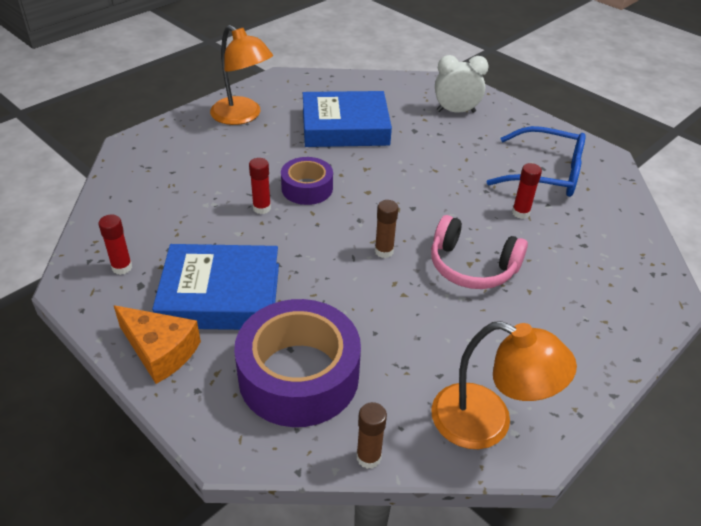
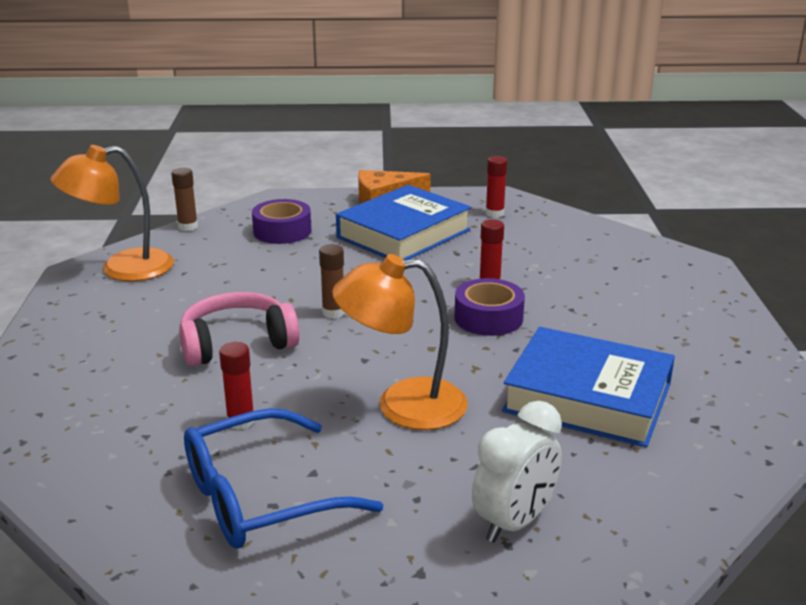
camera: 135 degrees right, 15 degrees down
orange lamp [210,25,273,125] -> orange lamp moved to [332,254,468,430]
purple tape [234,299,361,427] -> purple tape [252,199,311,244], size x0.56
blue book [303,91,392,147] -> blue book turned 75 degrees clockwise [502,327,675,447]

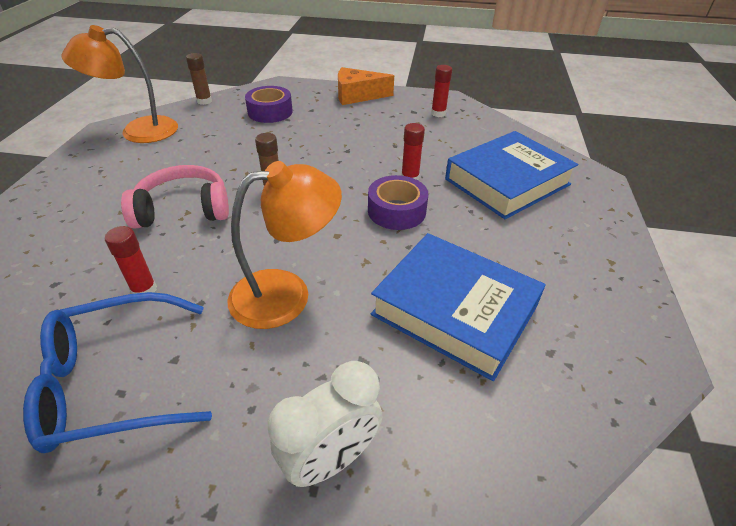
camera: 10 degrees right, 15 degrees up
orange lamp [332,254,468,430] -> orange lamp turned 150 degrees clockwise [227,161,342,329]
blue book [336,185,471,261] -> blue book moved to [445,131,578,219]

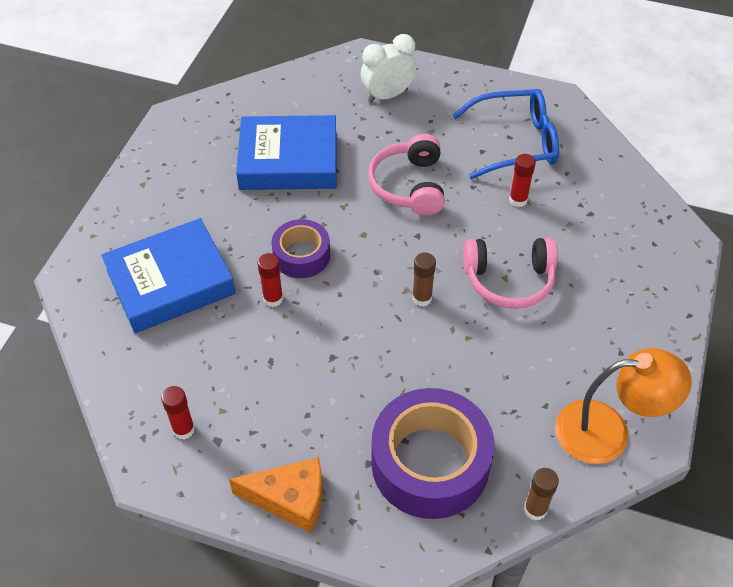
camera: 170 degrees left, 10 degrees up
orange lamp [227,161,342,329] -> pink headphones [368,134,445,215]
purple tape [245,86,293,123] -> purple tape [371,388,495,519], size x1.78
blue book [371,233,546,381] -> blue book turned 45 degrees counterclockwise [236,115,337,190]

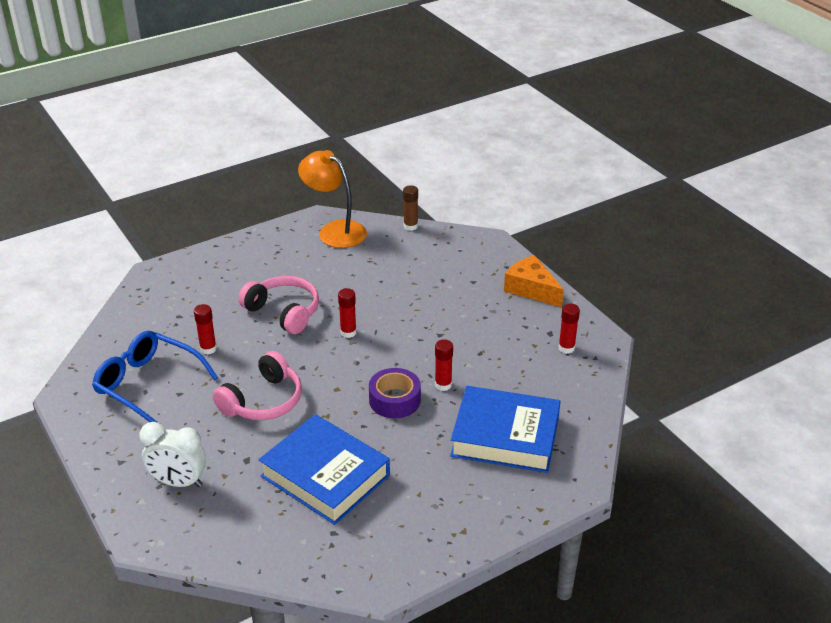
camera: 140 degrees left, 15 degrees down
purple tape [371,388,495,519] -> none
brown glue stick [412,253,436,306] -> red glue stick [338,288,356,338]

